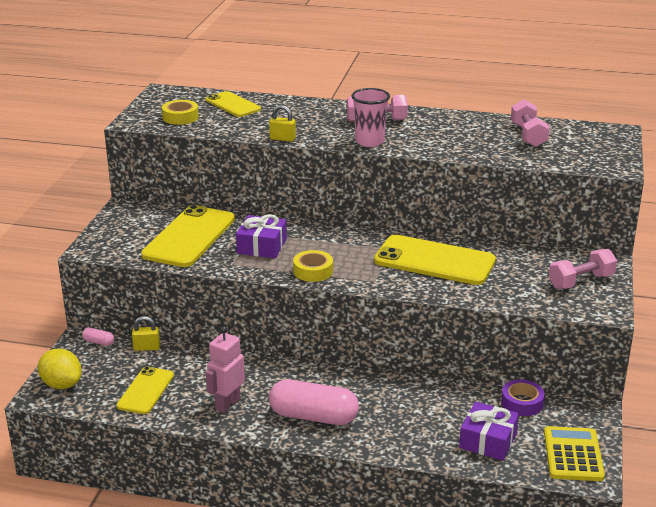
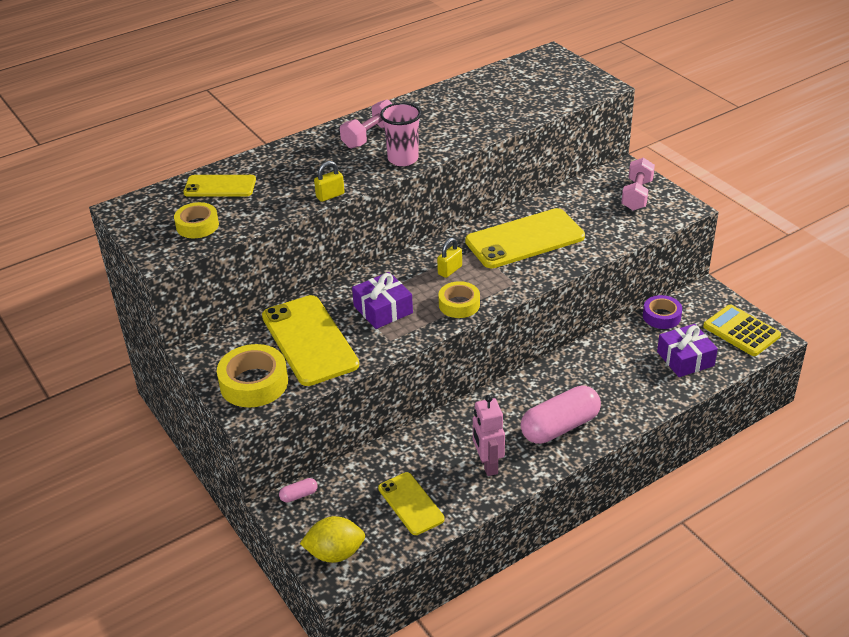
camera: 45 degrees left, 10 degrees up
yellow padlock [132,316,160,351] -> yellow padlock moved to [437,238,462,278]
pink dumbbell [511,100,550,147] -> none
none -> yellow tape [217,344,288,407]

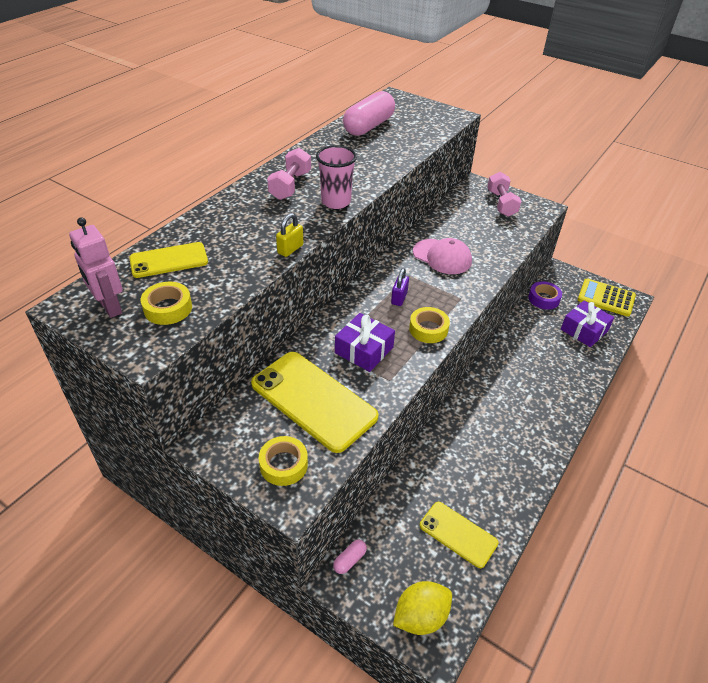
camera: 25 degrees left, 5 degrees up
yellow tape [217,344,288,407] -> yellow tape [259,436,308,486], size x0.65
yellow padlock [437,238,462,278] -> purple padlock [391,268,409,306]
yellow phone [465,208,585,268] -> pink cap [413,238,472,274]
pink robot [473,395,505,476] -> pink robot moved to [69,217,123,318]
pink capsule [521,385,601,444] -> pink capsule moved to [343,91,395,136]

